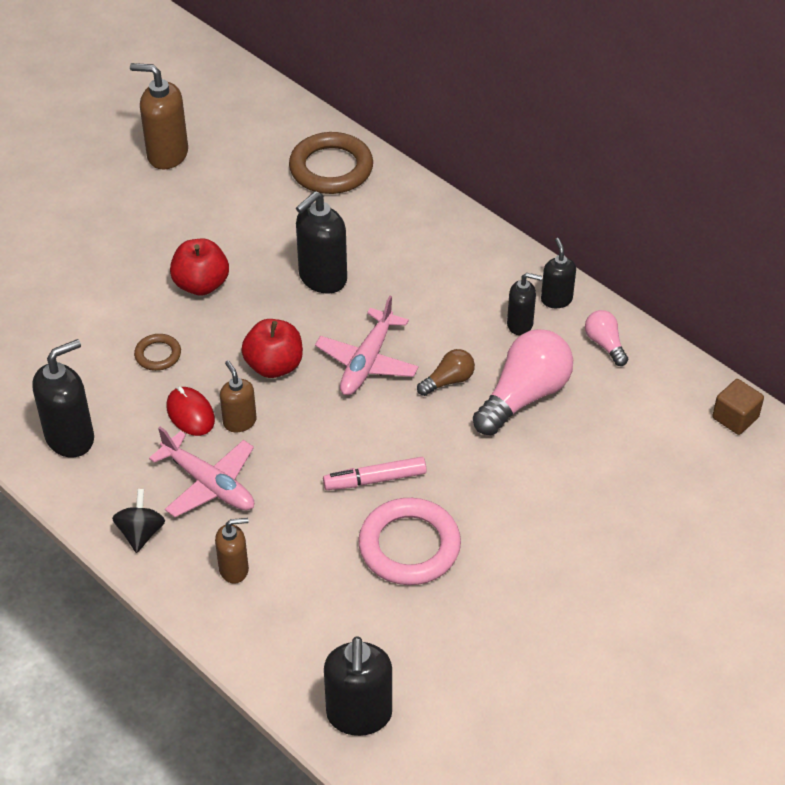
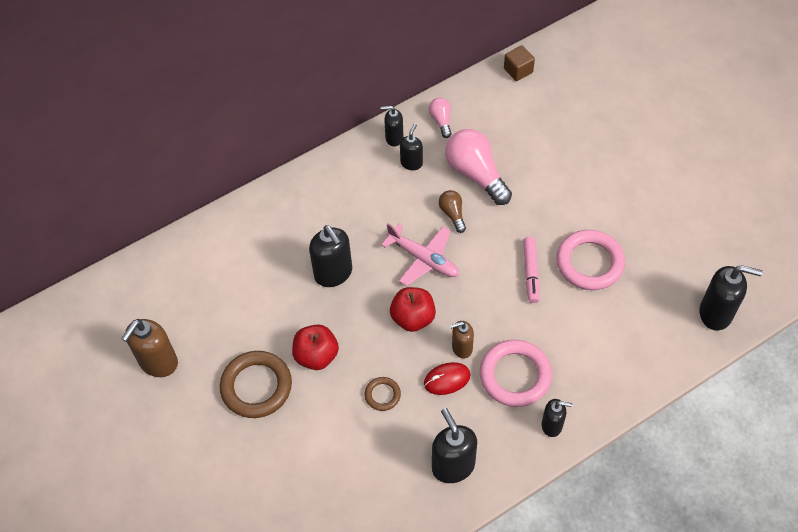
camera: 75 degrees left, 10 degrees up
black spinning top [112,489,165,553] -> black soap dispenser [542,399,573,437]
pink plane [149,427,254,517] -> pink ring [480,340,552,407]
brown soap dispenser [215,518,249,584] -> none
brown ring [289,132,373,194] -> brown ring moved to [220,351,292,418]
pink light bulb [585,310,628,366] -> pink light bulb turned 90 degrees clockwise [429,98,452,138]

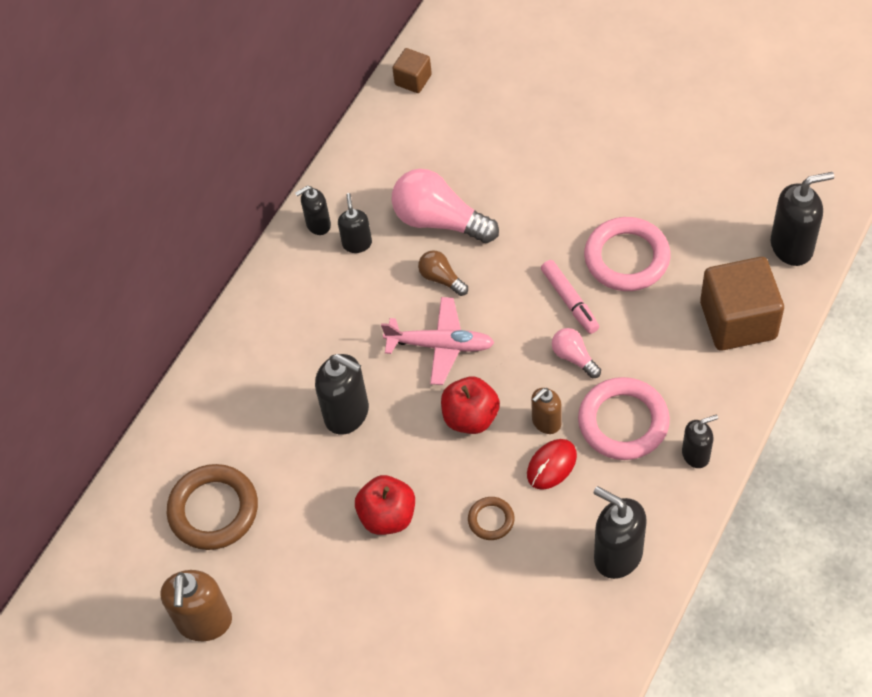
camera: 25 degrees left, 0 degrees up
brown ring [220,351,292,418] -> brown ring moved to [167,464,258,550]
pink light bulb [429,98,452,138] -> pink light bulb moved to [552,328,601,378]
none -> brown cube [700,257,784,351]

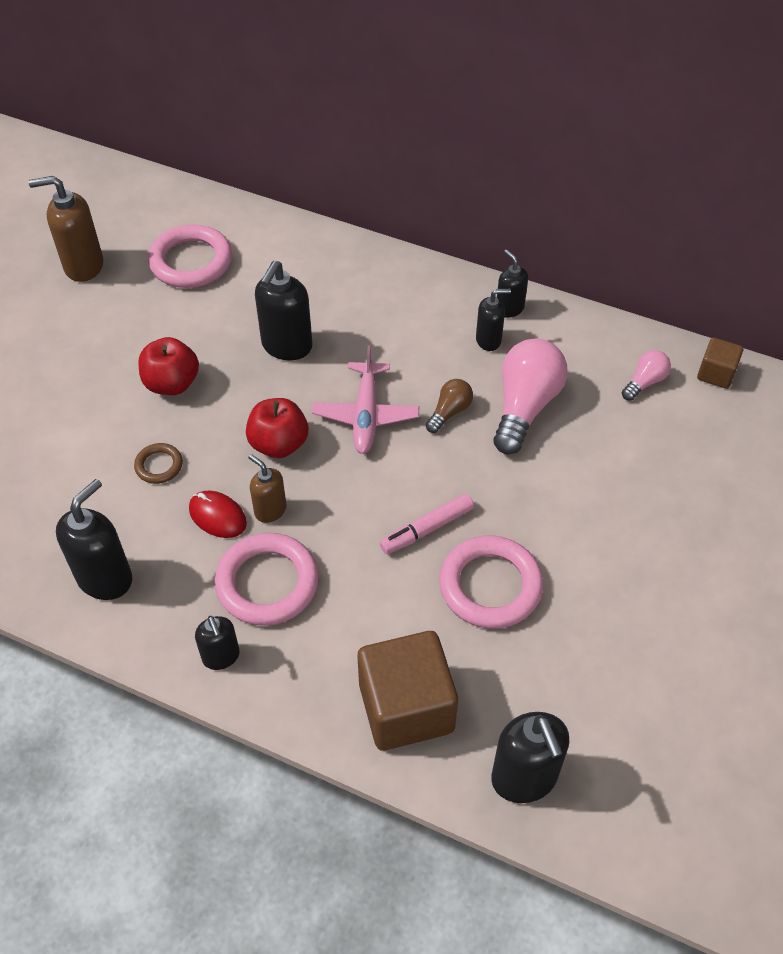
camera: 80 degrees right, 5 degrees down
brown ring [167,464,258,550] -> pink ring [148,224,232,288]
pink light bulb [552,328,601,378] -> pink light bulb moved to [622,350,671,401]

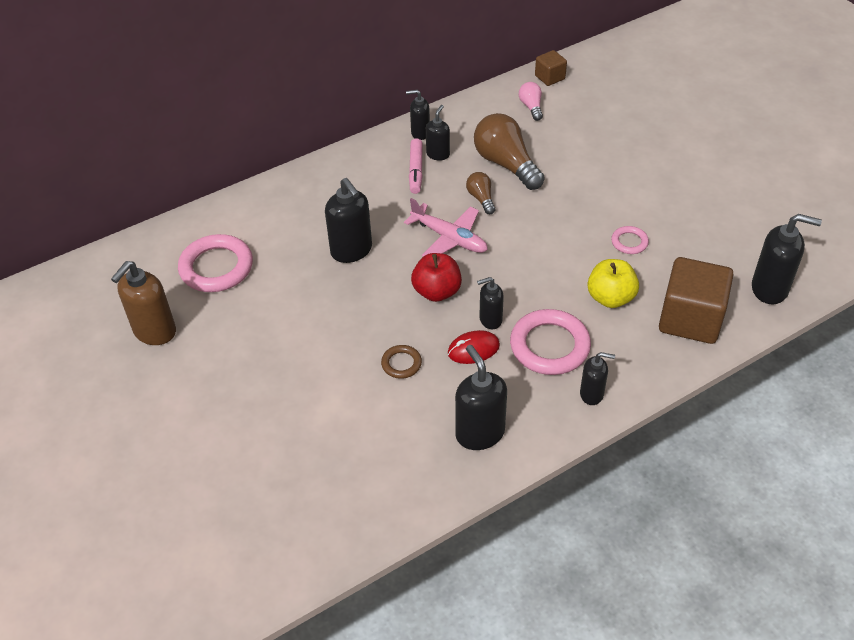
camera: 55 degrees left, 5 degrees down
red apple [138,337,199,395] -> none
brown soap dispenser [248,454,287,523] -> black soap dispenser [477,277,504,329]
pink marker [380,494,474,554] -> pink marker moved to [409,138,423,194]
pink ring [439,536,543,629] -> pink ring [611,226,649,254], size x0.50
pink light bulb [493,339,568,454] -> brown light bulb [474,113,545,190]
none -> yellow apple [588,259,639,308]

